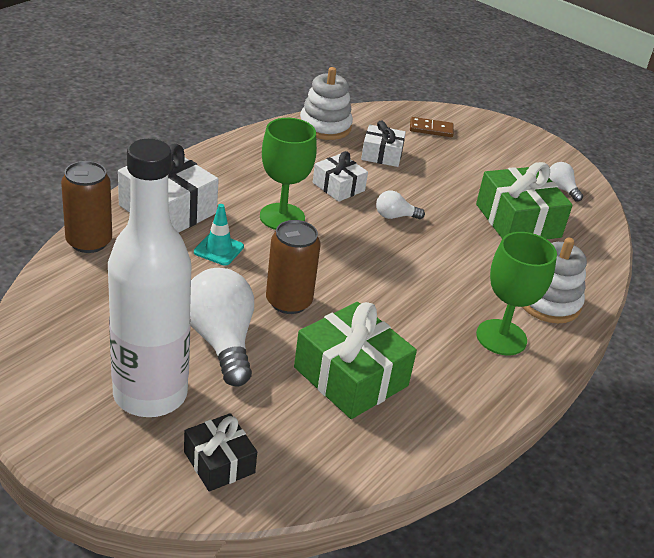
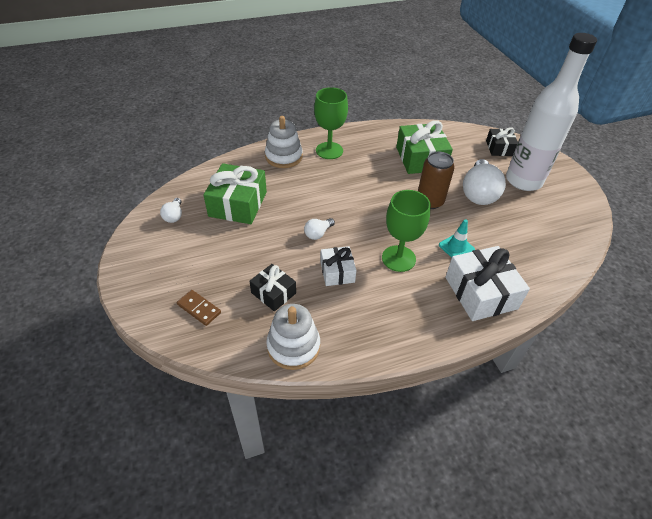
camera: 145 degrees left, 10 degrees up
brown can [61,161,112,253] -> none
white gift [361,120,406,167] -> black gift [249,264,296,311]
white light bulb [376,190,425,219] -> white light bulb turned 105 degrees clockwise [304,218,335,240]

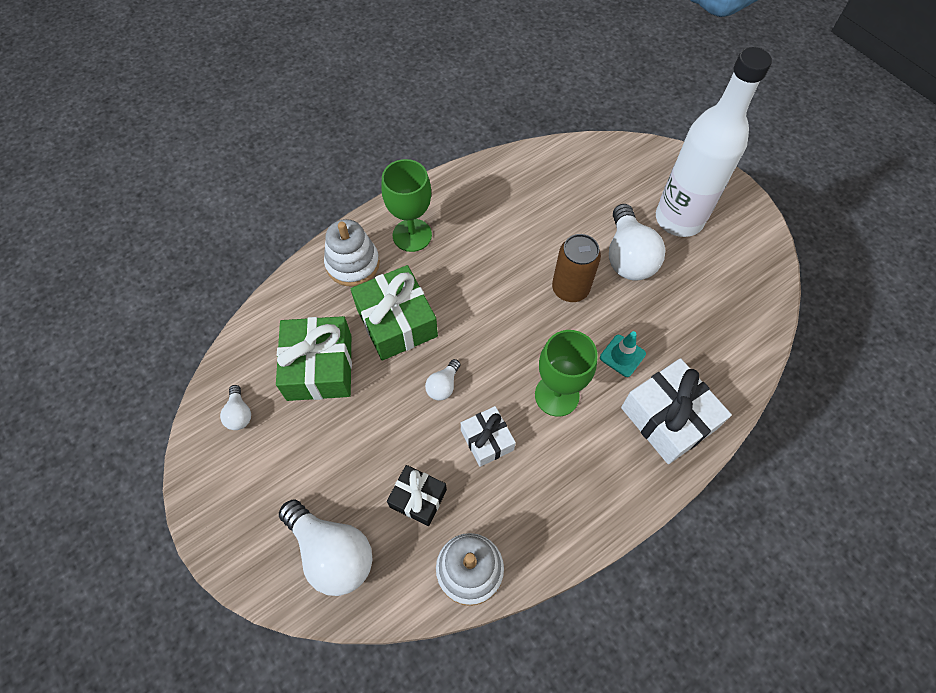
camera: 15 degrees left, 15 degrees up
brown domino [177,290,221,326] -> white light bulb [279,499,373,596]
green gift [396,120,453,174] -> green gift moved to [351,265,438,361]
black gift [486,127,518,156] -> none

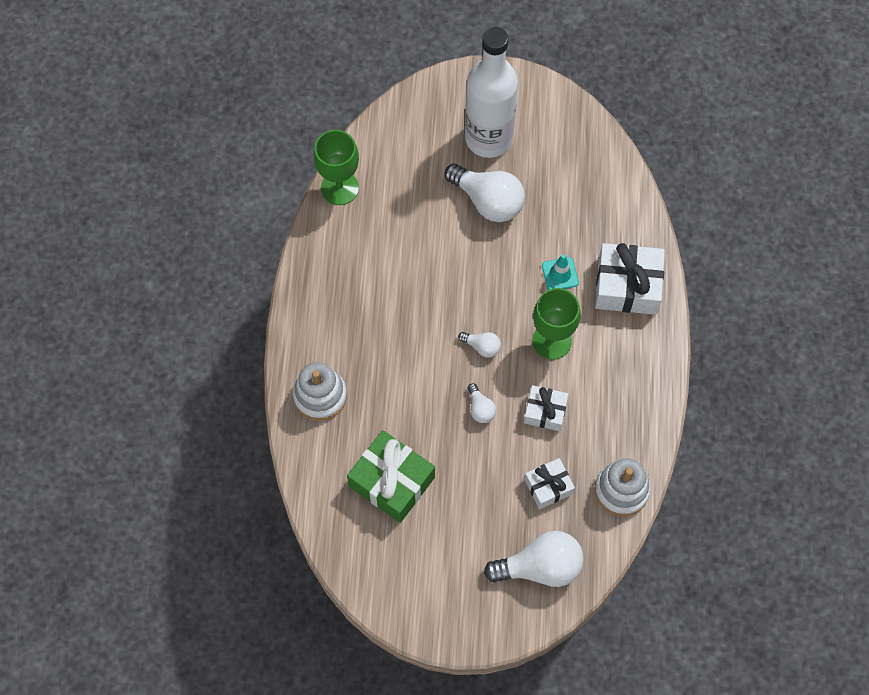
camera: 50 degrees left, 5 degrees up
white light bulb [220,385,251,430] -> white light bulb moved to [458,332,501,358]
green gift [351,265,438,361] -> none
green goblet [381,159,432,252] -> green goblet moved to [313,130,359,205]
black gift [387,465,447,526] -> white gift [524,458,575,509]
brown can [552,234,601,302] -> none

